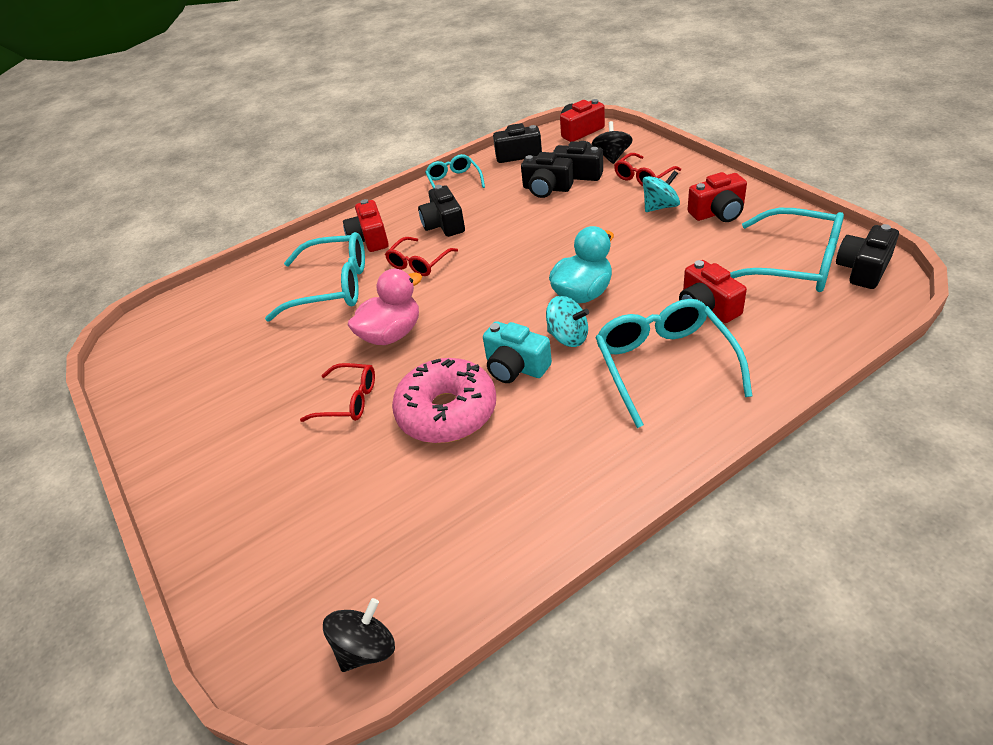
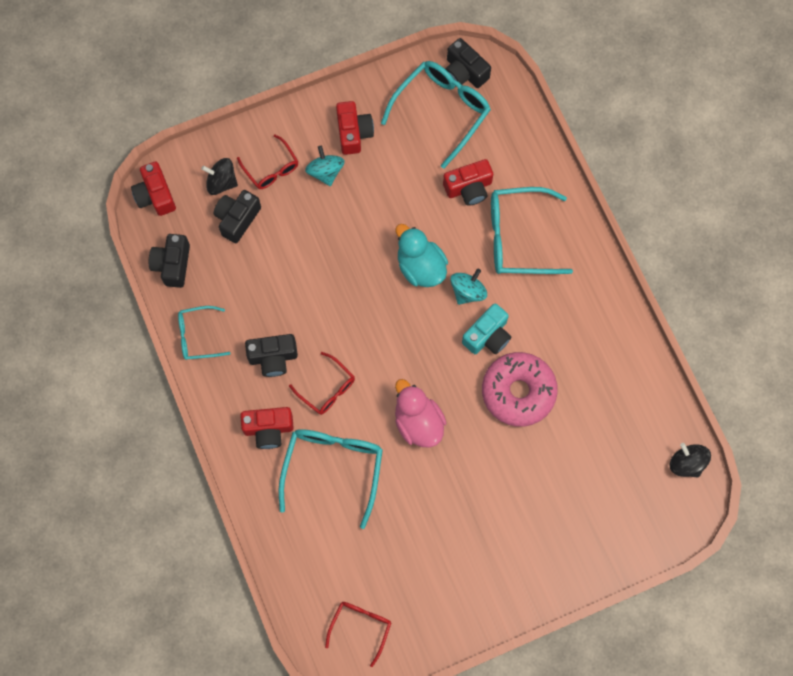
camera: 85 degrees left, 30 degrees up
red glasses [300,363,375,422] -> red glasses moved to [325,602,391,667]
black camera [521,152,573,198] -> none

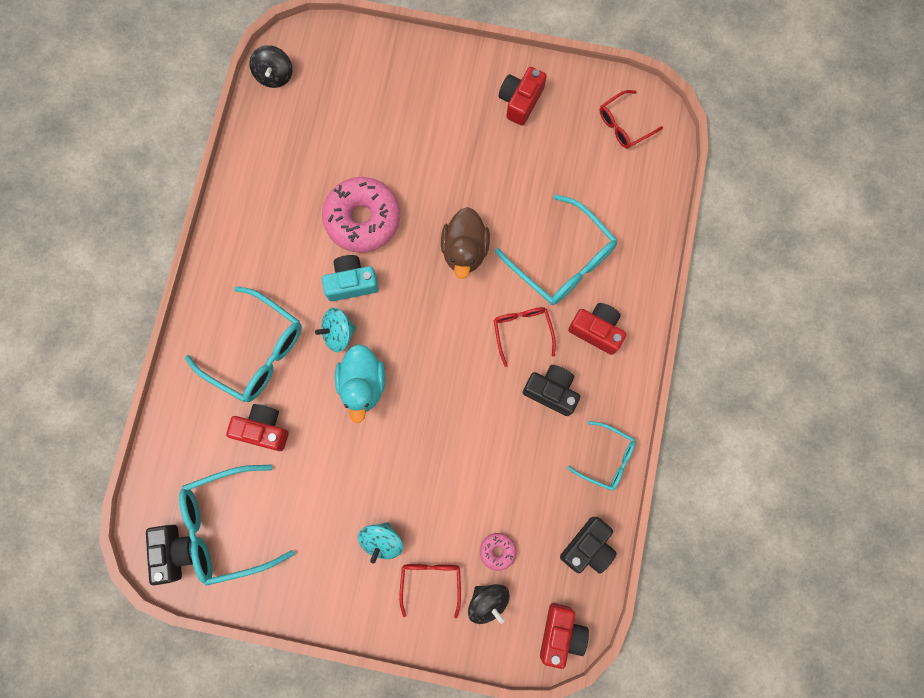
camera: 145 degrees left, 5 degrees up
black camera [214,190,261,243] -> pink donut [480,533,516,571]
turquoise glasses [279,429,383,529] -> turquoise glasses turned 90 degrees counterclockwise [495,194,617,305]
red camera [336,101,374,155] -> red camera moved to [499,67,547,125]
pink duck [395,379,446,448] -> brown duck [441,207,490,279]

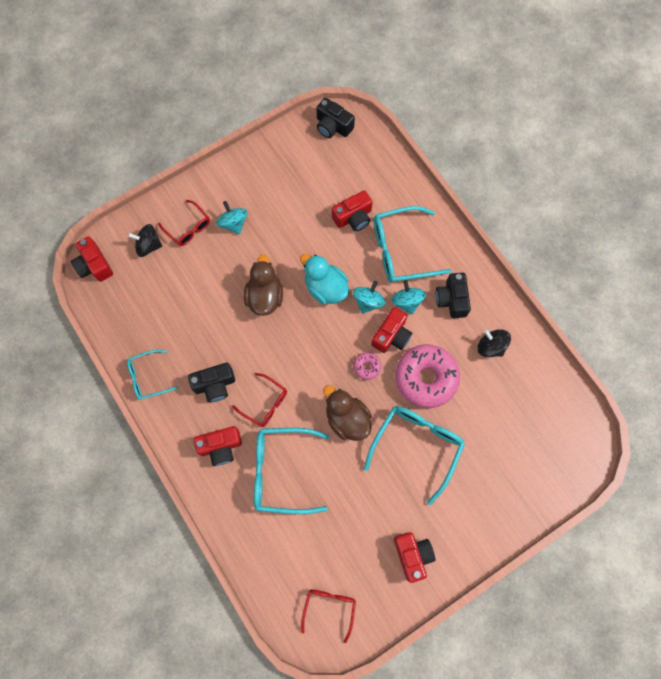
camera: 135 degrees right, 5 degrees down
turquoise glasses [179,465,295,586] -> turquoise glasses moved to [364,406,465,505]
black spinning top [249,45,292,88] -> black spinning top moved to [478,329,511,357]
turquoise camera [322,255,379,301] -> red camera [371,307,412,353]
pink donut [480,533,516,571] -> pink donut moved to [353,352,381,380]
black camera [560,517,617,574] -> black camera moved to [436,273,471,318]
none -> brown duck [244,254,283,316]
none -> turquoise spinning top [391,280,426,314]

